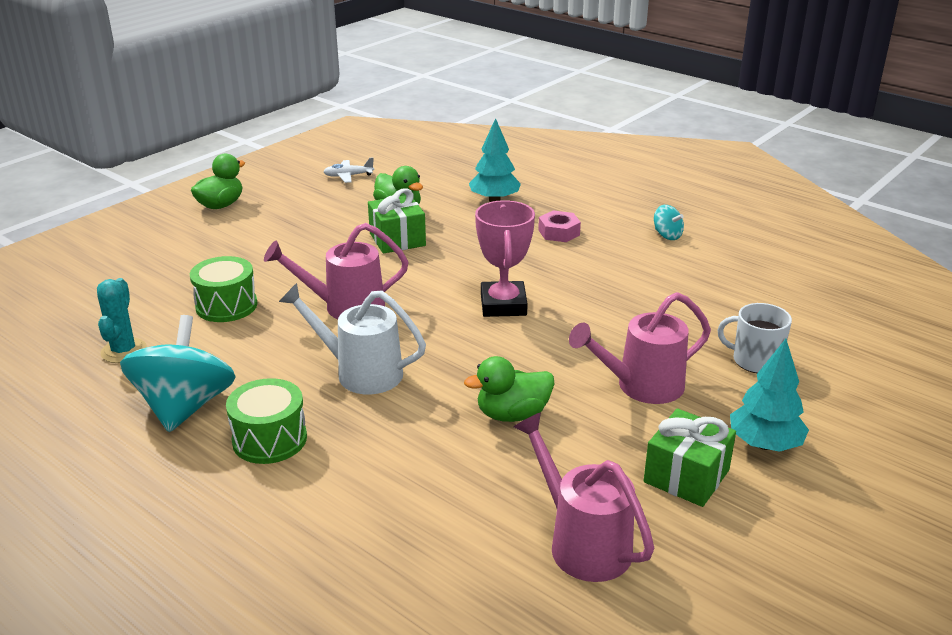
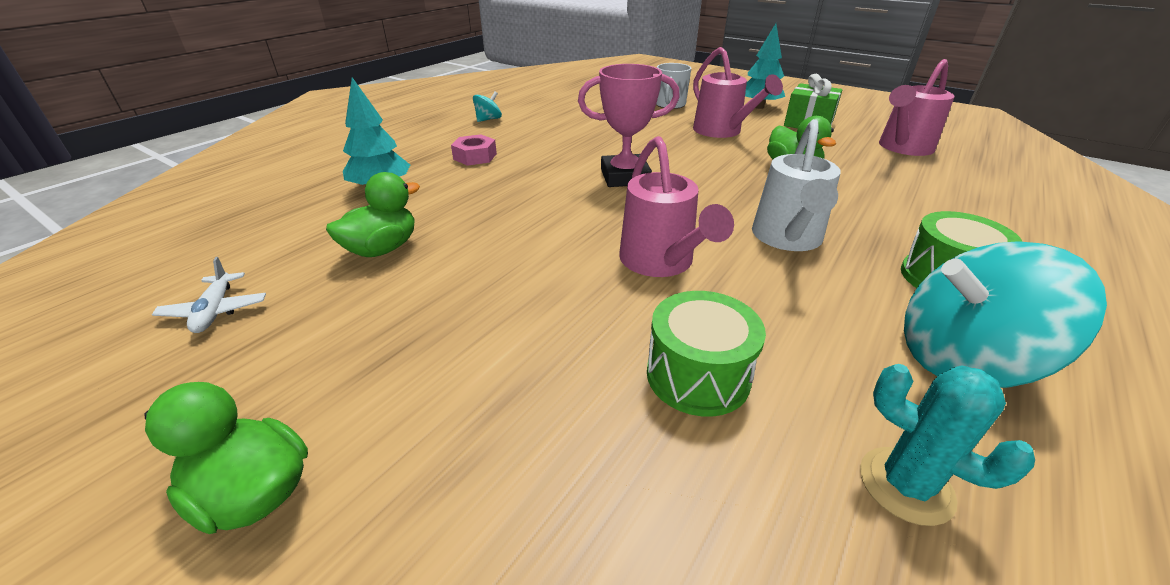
camera: 95 degrees left, 5 degrees up
turquoise cactus [97,278,147,363] -> turquoise cactus turned 45 degrees clockwise [860,364,1035,526]
green gift [368,188,426,254] -> none

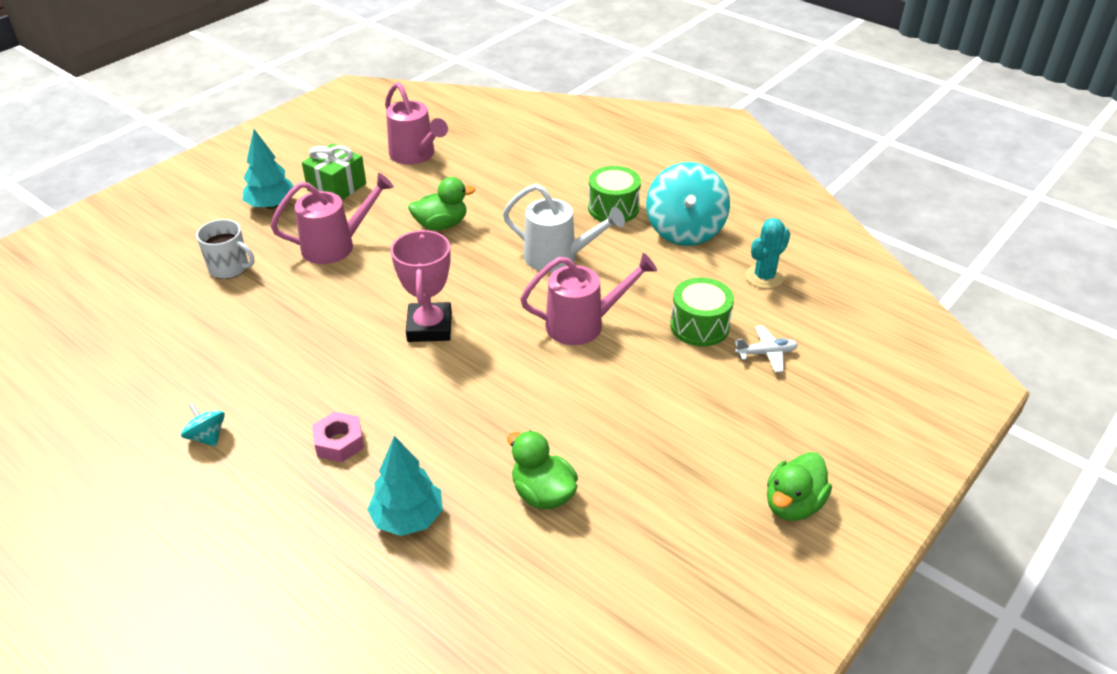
camera: 85 degrees left, 5 degrees up
white plane [152,257,266,333] -> white plane moved to [735,326,798,373]

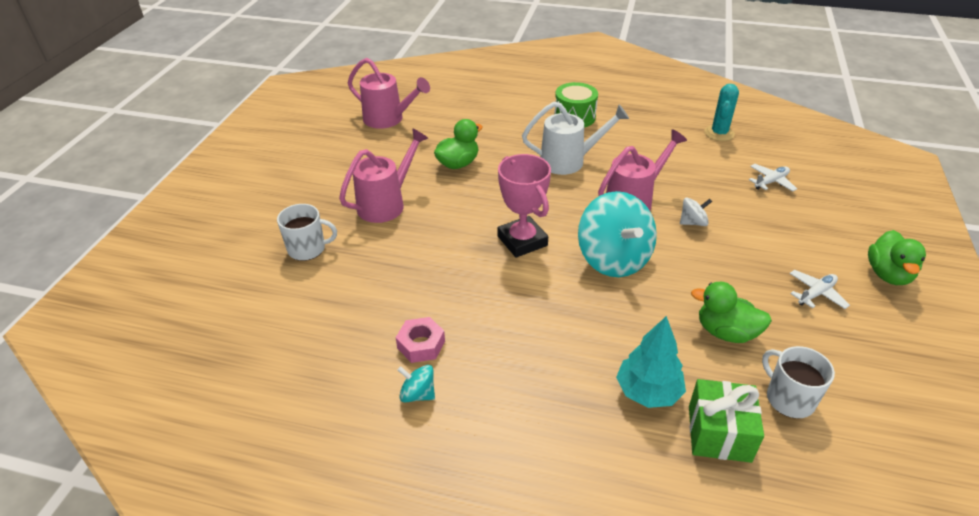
camera: 25 degrees left, 0 degrees up
turquoise tree [242,129,294,209] -> none
green gift [302,144,366,200] -> green gift moved to [689,379,764,463]
pink nut [312,412,364,462] -> pink nut moved to [396,317,445,363]
turquoise spinning top [646,162,730,246] -> turquoise spinning top moved to [578,191,657,277]
green drum [670,277,734,347] -> none
none -> white spinning top [680,198,712,226]
none -> white mug [762,346,835,418]
none -> white plane [789,270,850,309]

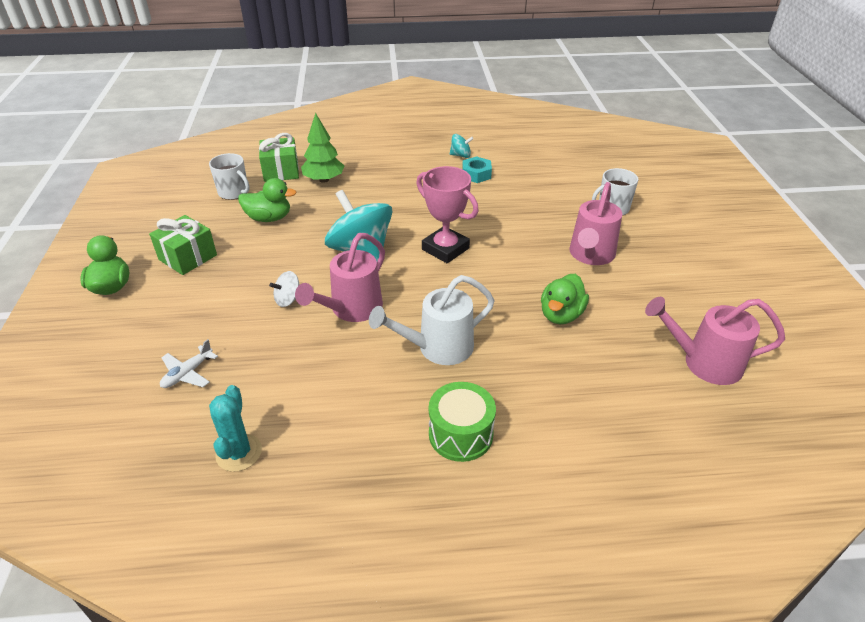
camera: 160 degrees right, 0 degrees up
pink nut [396,317,445,363] -> turquoise nut [462,156,492,183]
turquoise tree [616,316,686,408] -> green tree [301,113,344,183]
white plane [789,270,850,309] -> green gift [149,215,217,275]

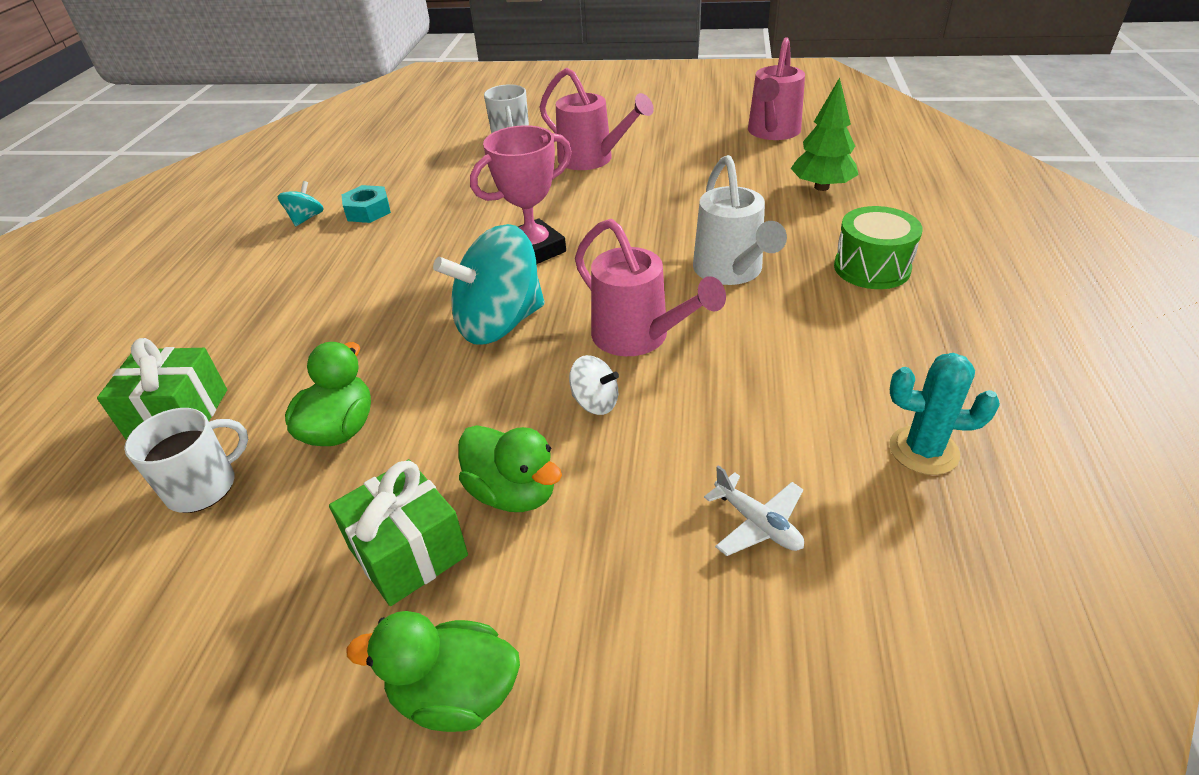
camera: 75 degrees left, 0 degrees up
white spinning top [269,271,299,307] -> white spinning top turned 45 degrees counterclockwise [569,355,619,415]
green tree [301,113,344,183] -> green tree moved to [791,78,859,191]
green duck [541,274,589,324] -> green duck moved to [458,425,562,512]

